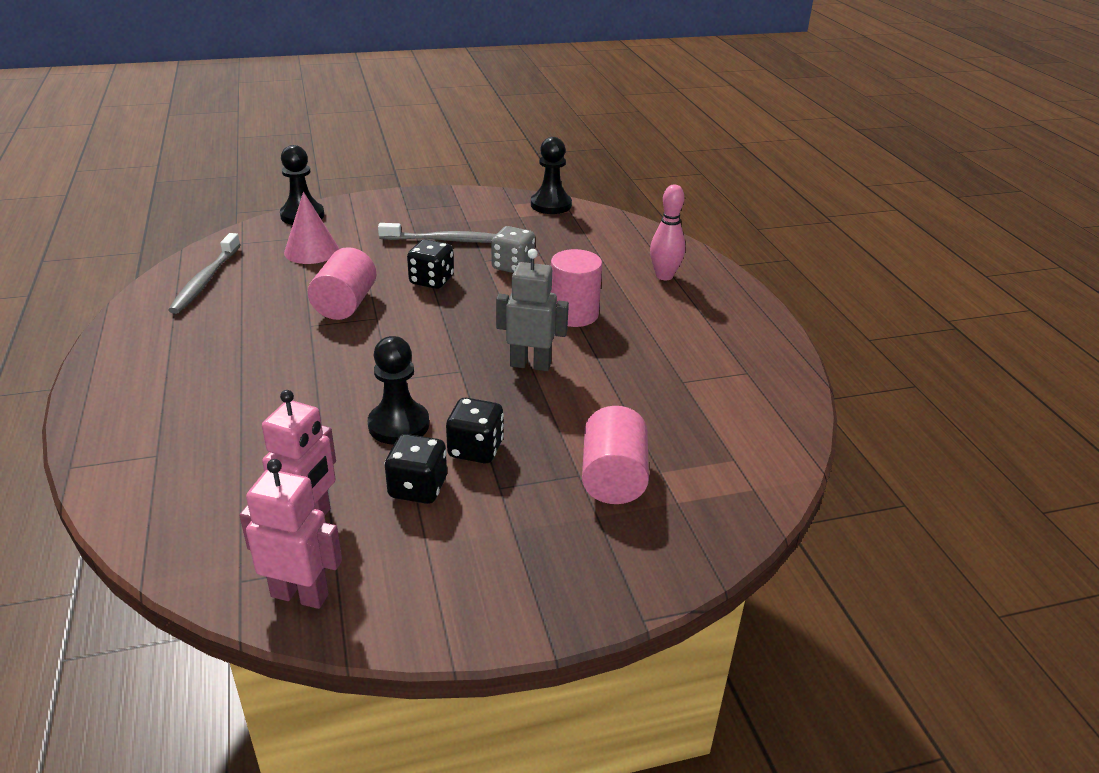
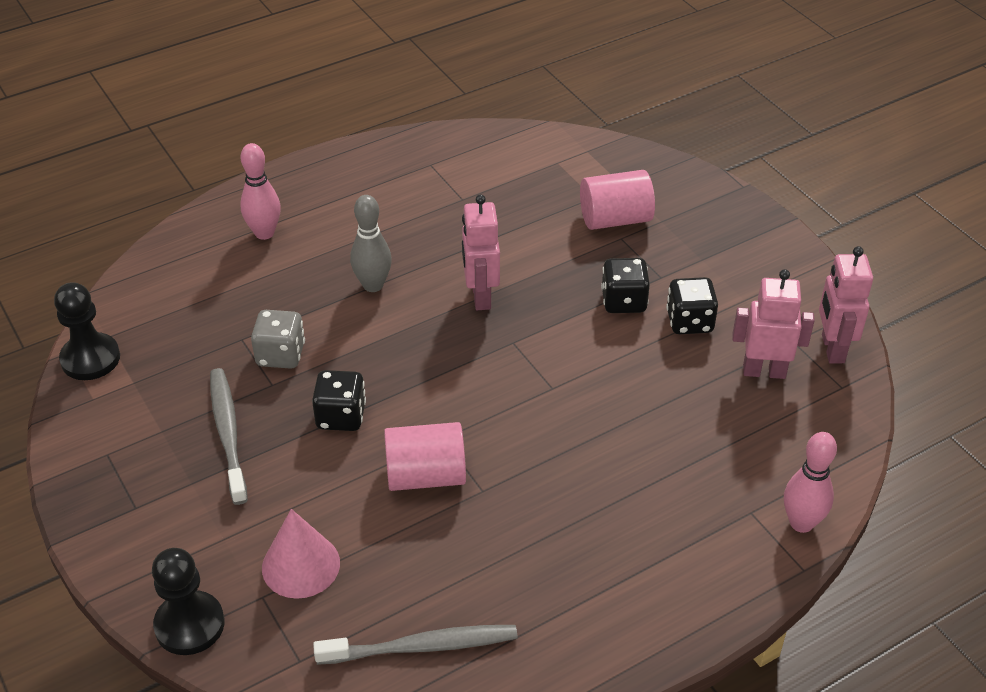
camera: 105 degrees left, 10 degrees up
black pawn [368,336,429,445] -> none
grey robot [496,249,569,371] -> pink robot [462,194,500,310]
pink cylinder [550,249,602,327] -> grey bowling pin [350,195,392,292]
none -> pink bowling pin [784,432,837,533]

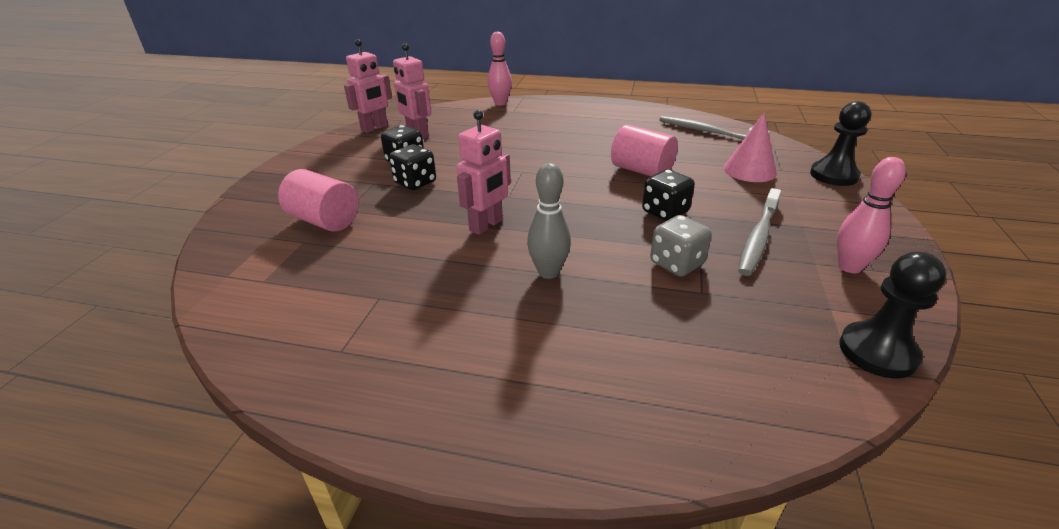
camera: 135 degrees left, 10 degrees down
pink bowling pin [240,143,281,240] -> pink bowling pin moved to [837,157,906,273]

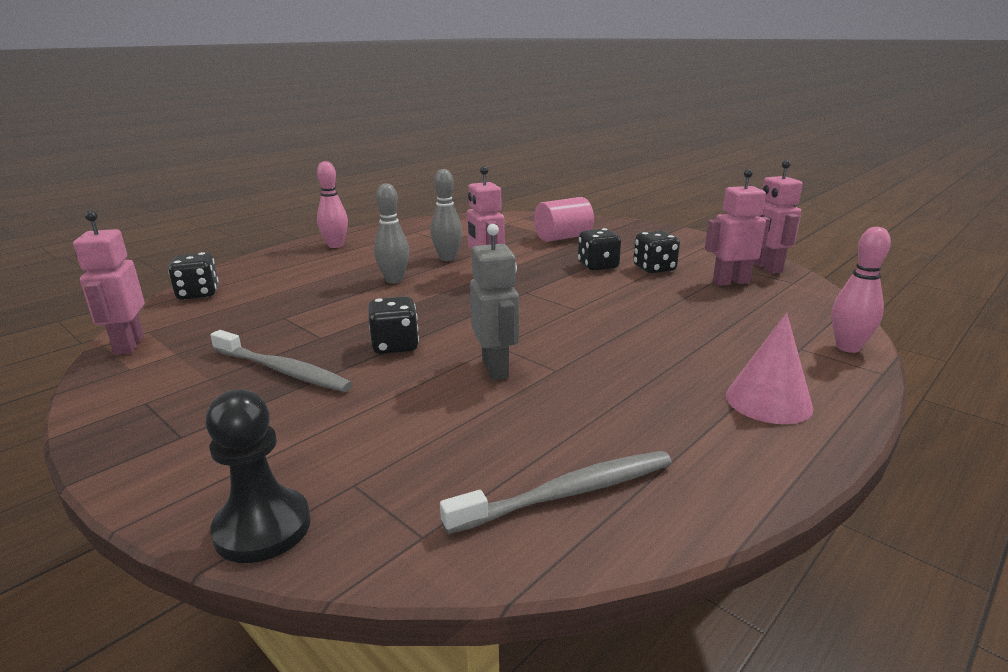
camera: 120 degrees right, 10 degrees down
pink cylinder [611,125,678,176] -> grey robot [470,224,519,380]
grey dice [650,215,712,277] -> none
pink cone [724,112,777,182] -> pink cone moved to [726,313,813,424]
grey toothbrush [738,188,781,276] -> grey toothbrush turned 150 degrees clockwise [210,330,353,392]
pink bowling pin [837,157,906,273] -> pink bowling pin moved to [317,161,348,248]
black pawn [839,252,946,378] -> pink robot [73,210,144,355]
none -> black dice [168,252,218,300]
none -> grey bowling pin [430,169,462,261]

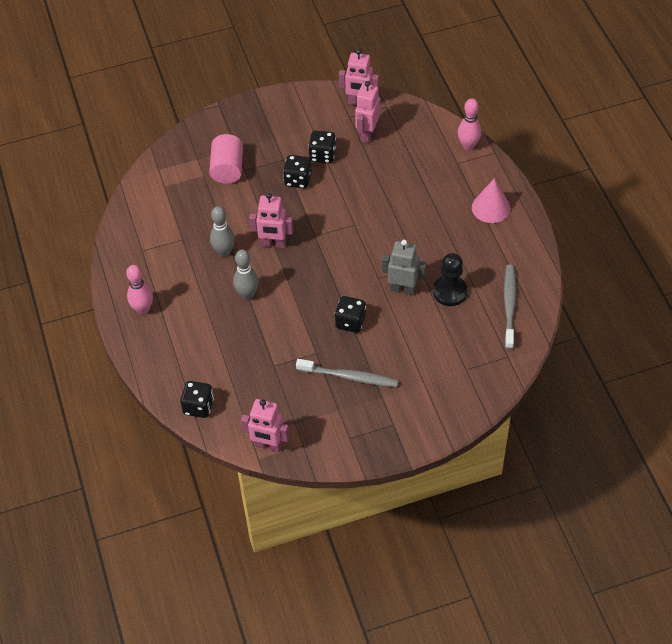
camera: 60 degrees left, 30 degrees up
black pawn [205,390,311,563] -> black pawn moved to [433,253,468,306]
grey toothbrush [210,330,353,392] -> grey toothbrush turned 45 degrees clockwise [296,359,398,387]

